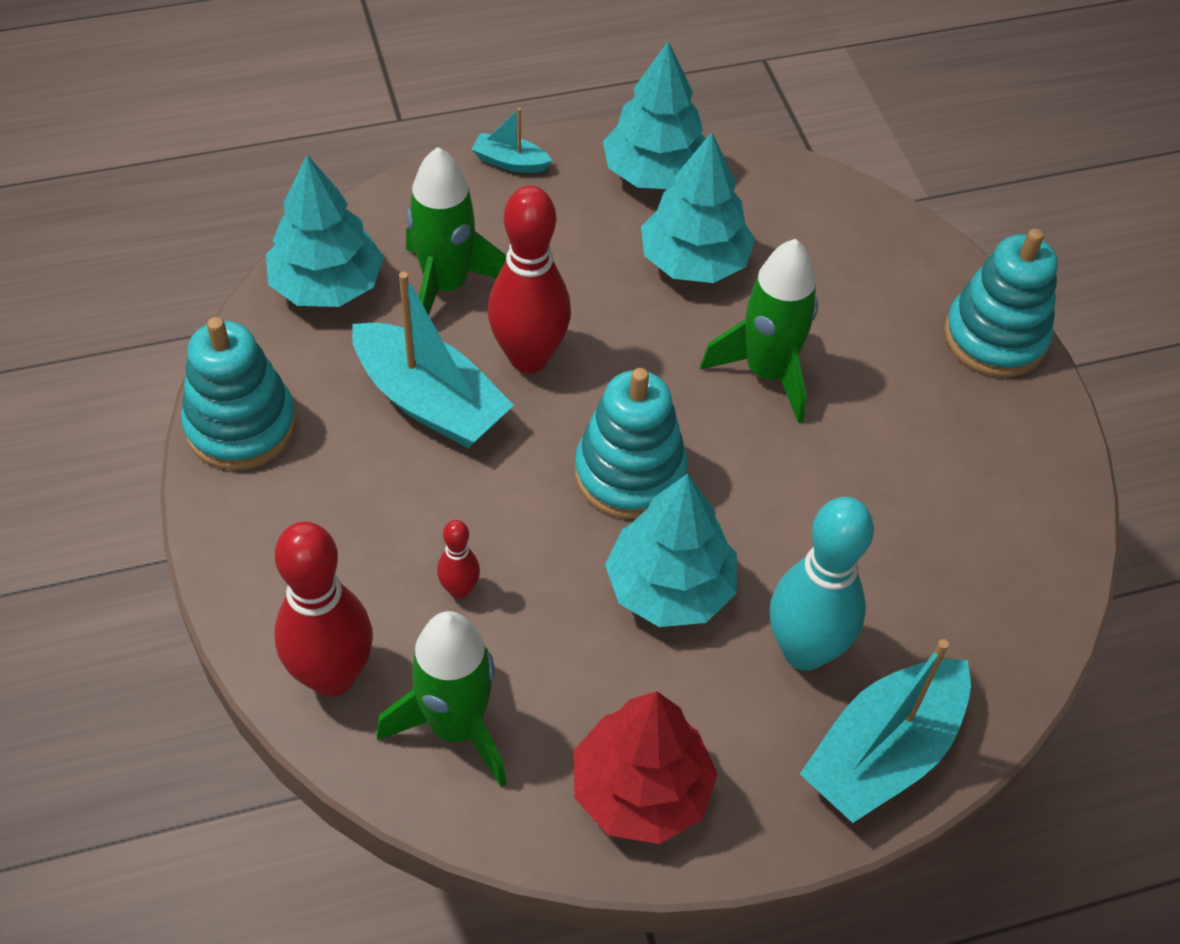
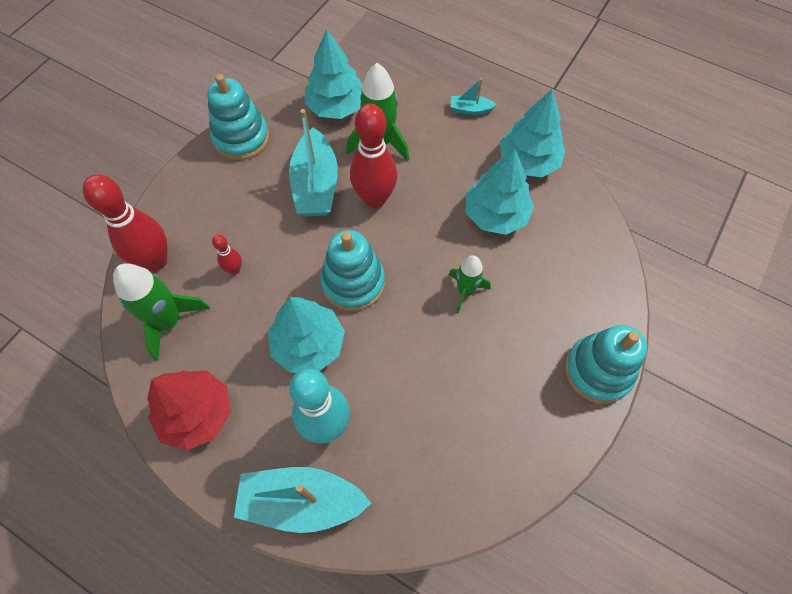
camera: 50 degrees right, 10 degrees up
turquoise boat [472,108,552,173] -> turquoise boat turned 60 degrees counterclockwise [451,78,497,115]
green rocket [700,239,818,423] -> green rocket [448,255,491,313], size x0.62

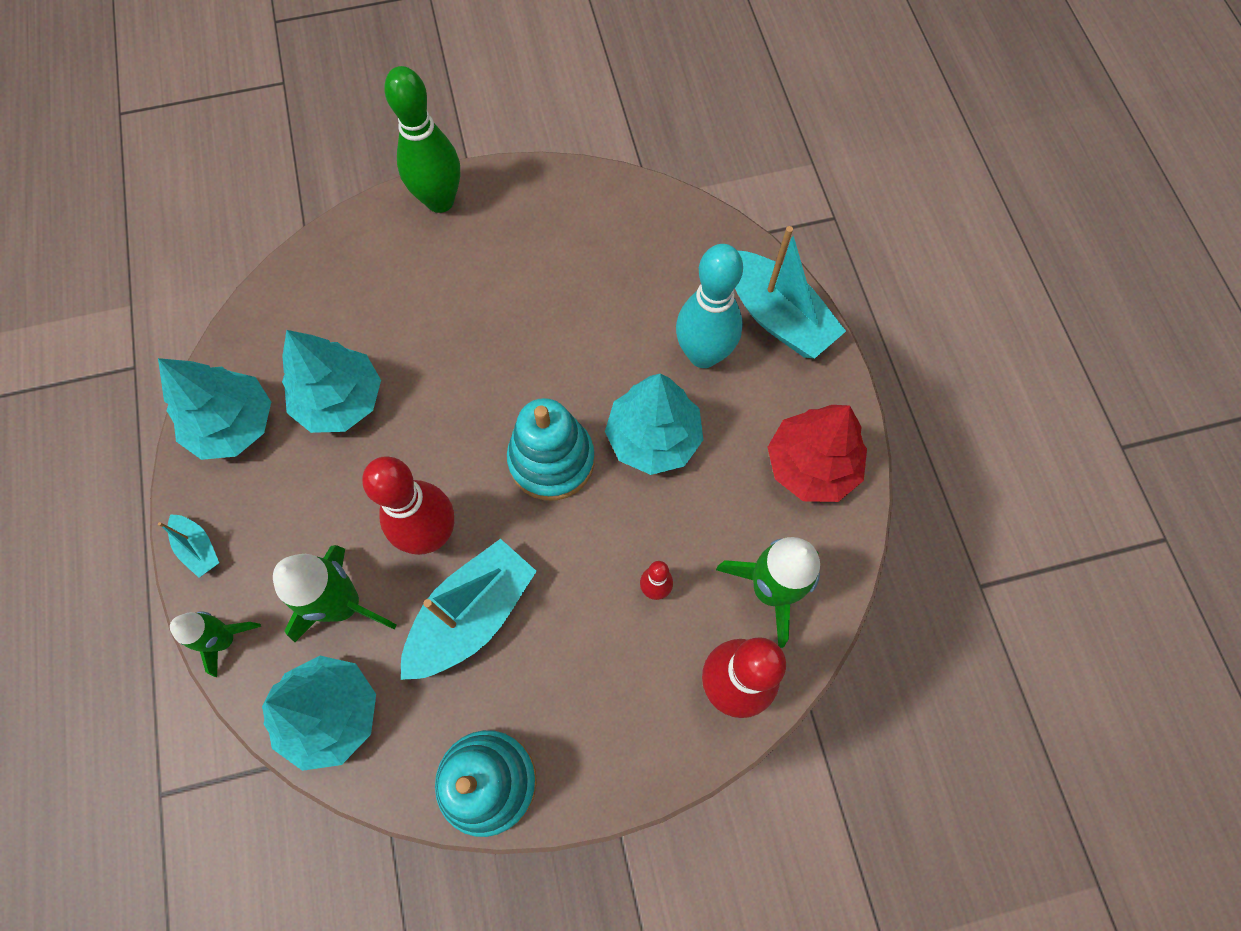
camera: 135 degrees left, 5 degrees up
green rocket [448,255,491,313] -> green rocket moved to [170,611,261,677]
turquoise stacking toy [565,325,647,404] -> green bowling pin [384,66,460,213]

